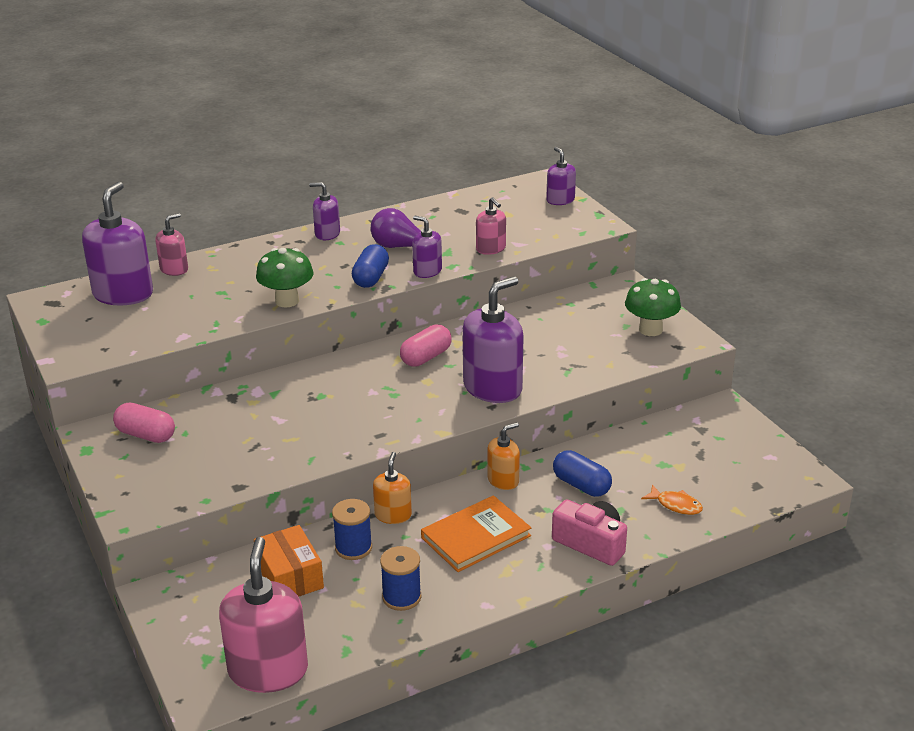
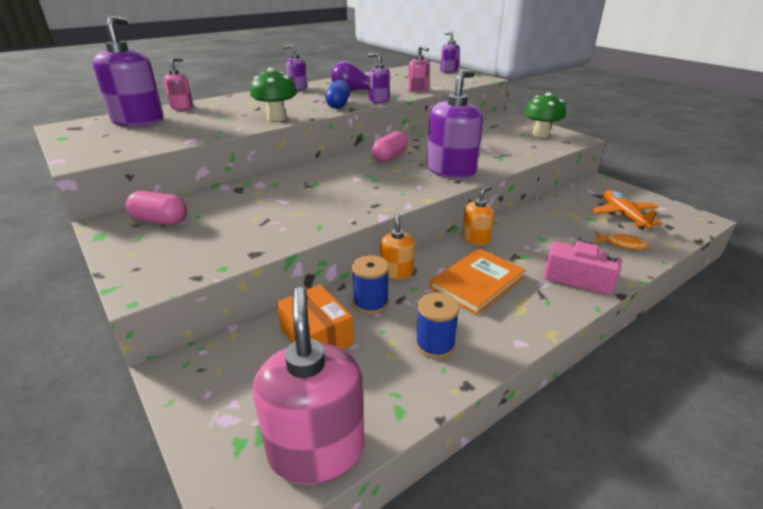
camera: 10 degrees left, 0 degrees up
blue capsule [553,450,612,497] -> none
none -> orange plane [591,190,663,229]

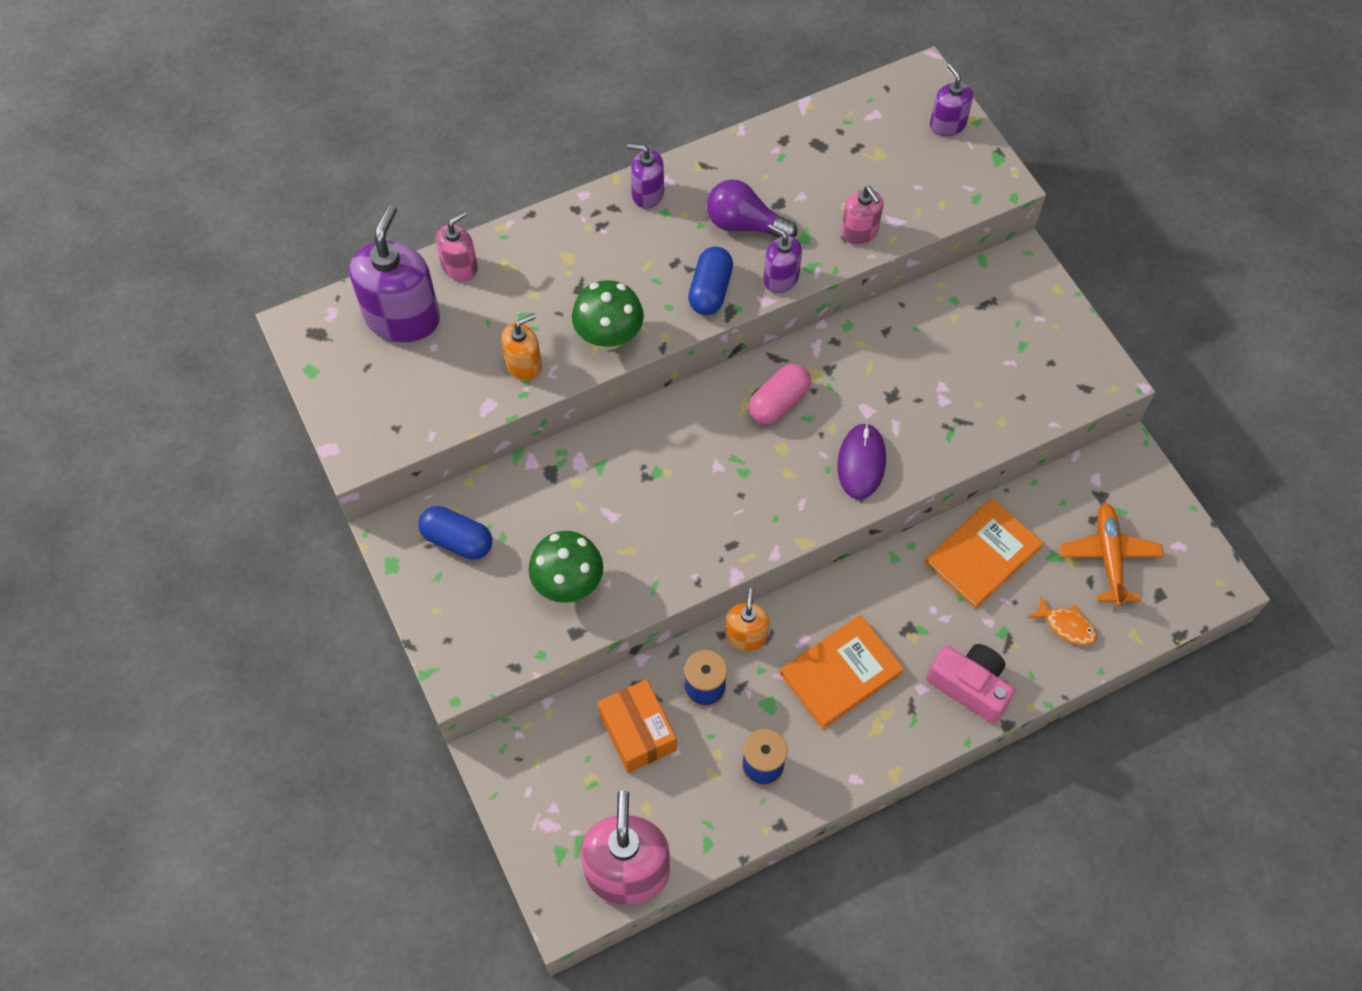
camera: 10 degrees right, 30 degrees up
pink capsule [126,191,187,225] -> blue capsule [418,506,492,559]
purple soap dispenser [427,70,483,179] -> purple mouse [837,423,886,499]
orange soap dispenser [462,186,494,245] -> orange soap dispenser moved to [501,313,542,381]
green mushroom [524,92,566,138] -> green mushroom moved to [528,531,603,603]
none -> orange book [925,498,1043,609]

